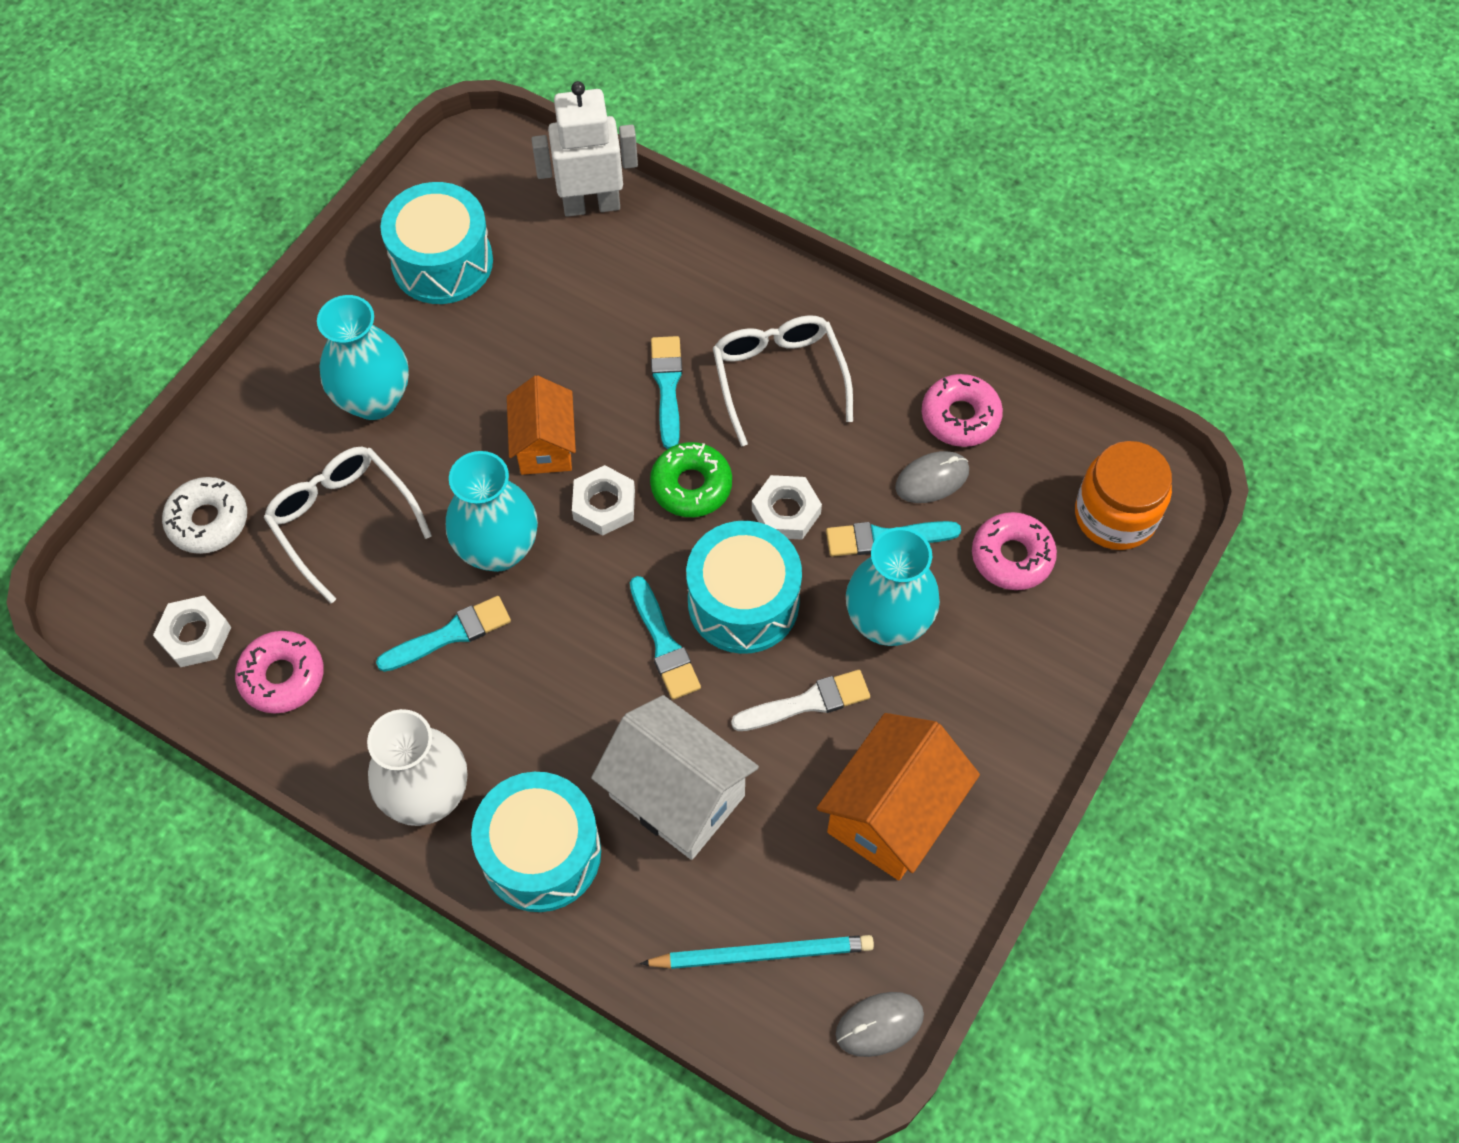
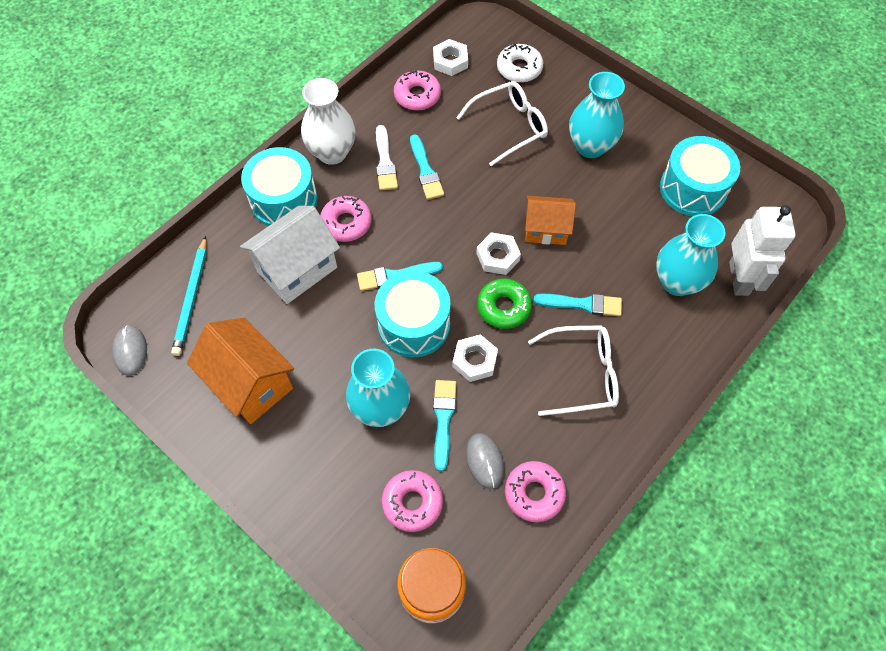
camera: 100 degrees right, 0 degrees up
turquoise vase [446,451,538,572] -> turquoise vase moved to [656,214,726,296]
white brush [731,670,870,731] -> white brush moved to [376,125,398,191]
none -> pink donut [320,196,372,242]

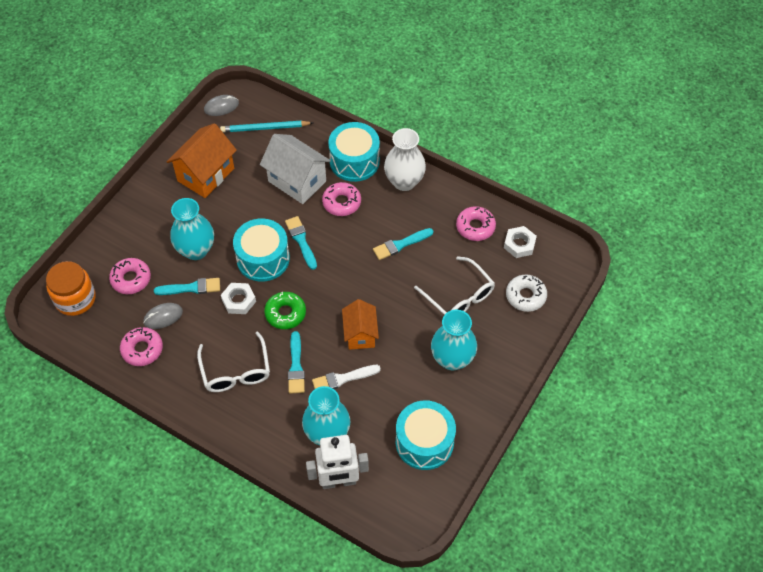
camera: 80 degrees right, 5 degrees down
white brush [376,125,398,191] -> white brush moved to [312,365,381,389]
white nut [476,232,521,275] -> none

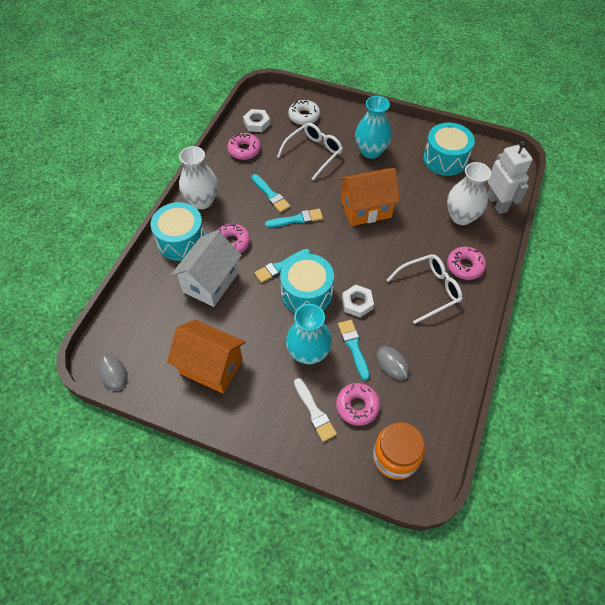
camera: 100 degrees left, 0 degrees up
pink donut [120,327,163,366] -> pink donut moved to [447,247,486,280]
turquoise pencil [220,121,313,132] -> none
green donut [264,292,306,329] -> none
turquoise brush [288,331,305,394] -> turquoise brush moved to [265,209,323,228]
turquoise vase [302,386,350,445] -> white vase [447,162,491,225]
white brush [312,365,381,389] -> white brush moved to [294,378,337,442]
orange house [342,299,379,350] -> orange house [339,168,400,226], size x1.53

